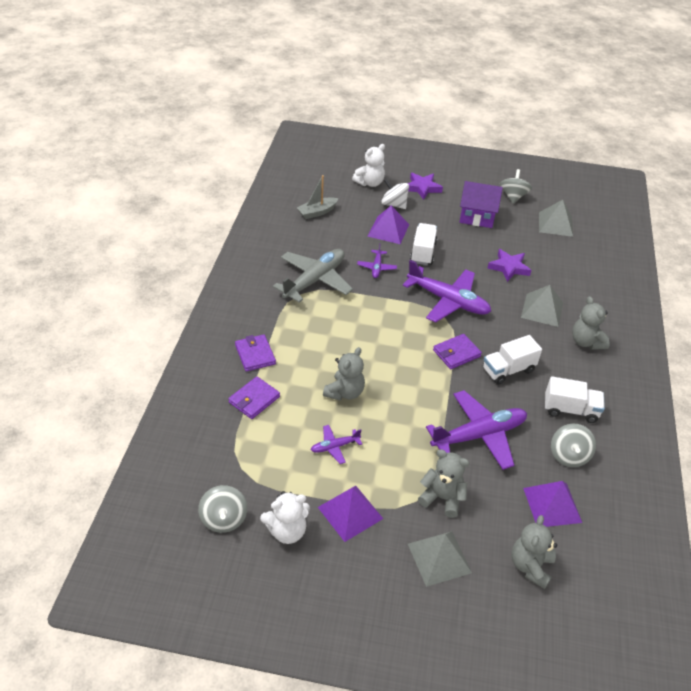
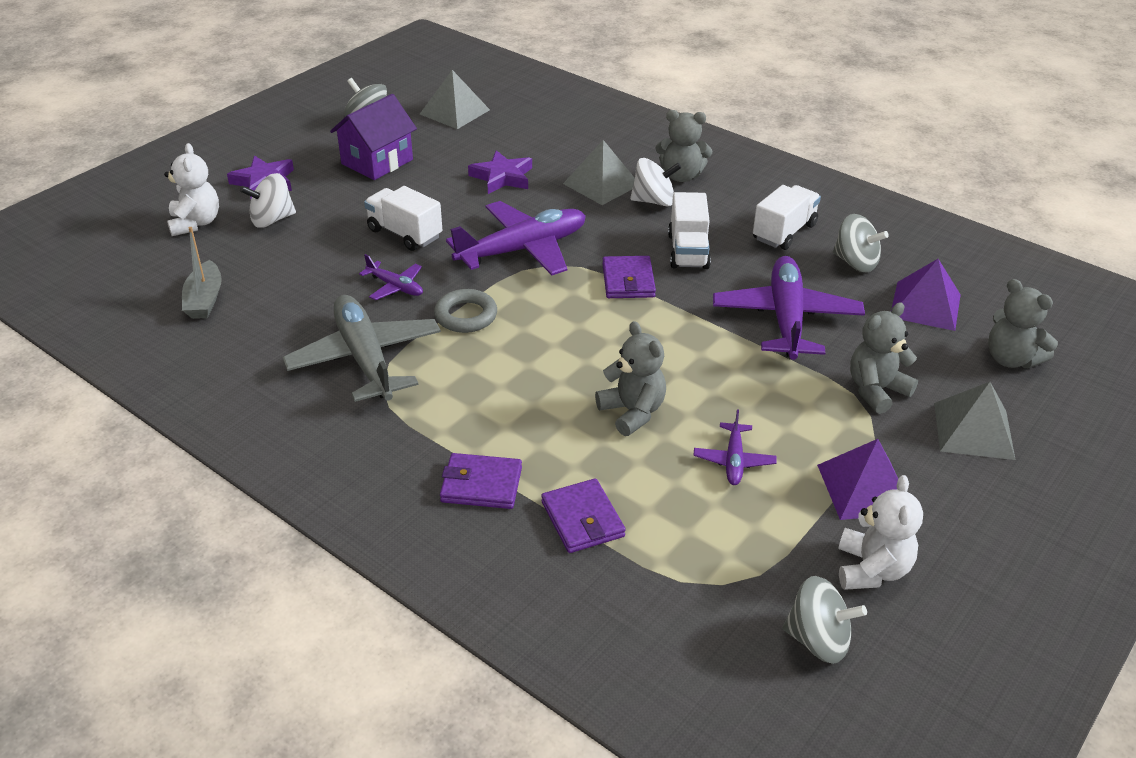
camera: 60 degrees left, 5 degrees down
purple pyramid [367,205,409,244] -> none
none -> grey ring [434,289,497,333]
none -> white spinning top [630,158,681,206]

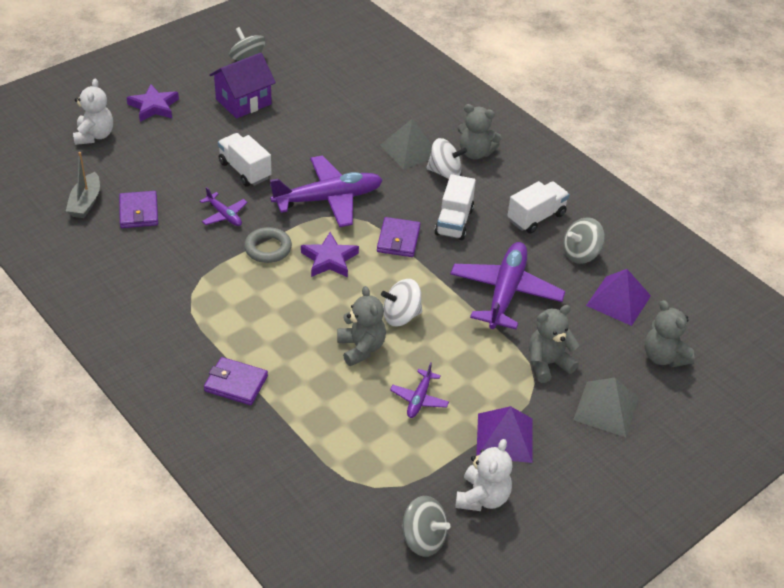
camera: 10 degrees right, 5 degrees up
white spinning top [240,173,296,228] -> white spinning top moved to [381,279,422,326]
grey plane [283,295,441,402] -> none
grey pyramid [420,70,490,129] -> none
purple star [468,150,532,194] -> purple star moved to [301,232,359,277]
purple wallet [541,478,626,553] -> purple wallet moved to [119,191,158,228]
grey spinning top [833,214,889,272] -> grey spinning top turned 105 degrees clockwise [563,217,605,264]

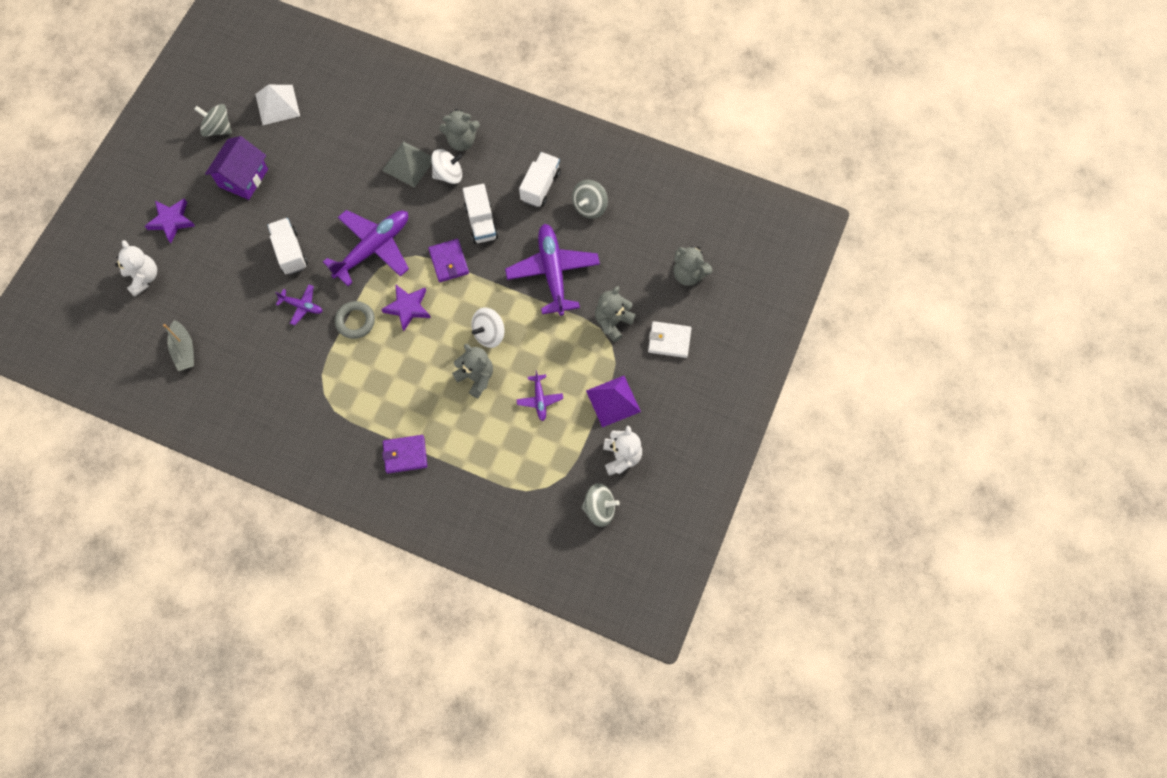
camera: 25 degrees left, 25 degrees up
purple wallet [119,191,158,228] -> none
white truck [218,133,272,187] -> white truck turned 45 degrees clockwise [267,218,308,275]
grey pyramid [573,378,638,437] -> white wallet [648,321,691,358]
purple pyramid [586,269,651,326] -> none
none -> white pyramid [255,85,300,125]

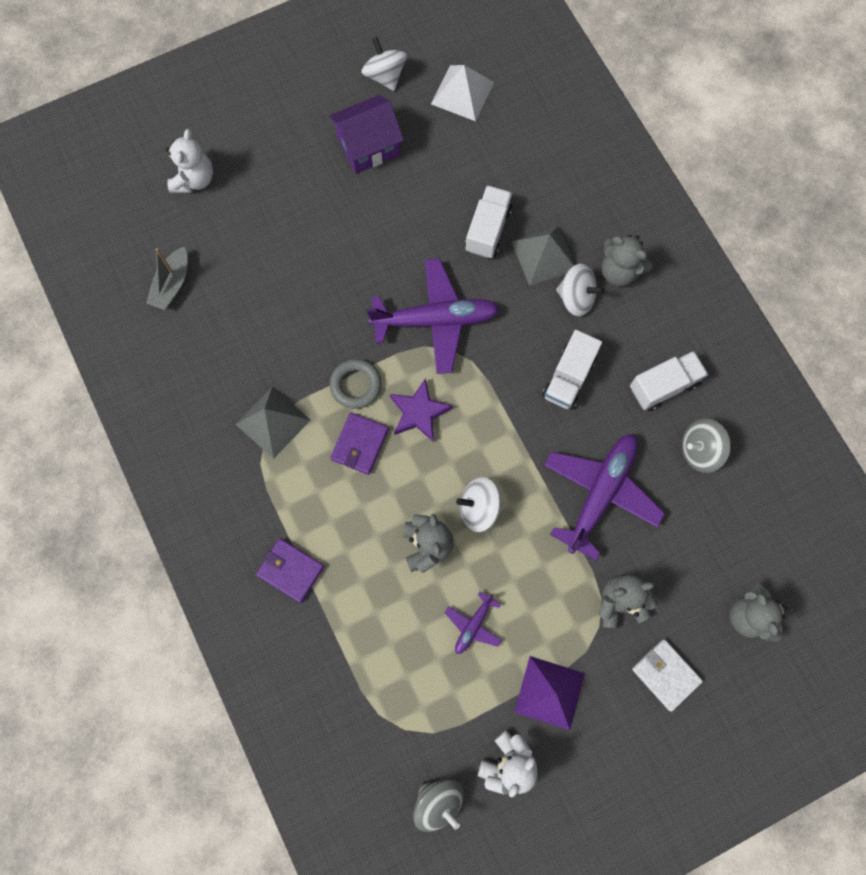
camera: 40 degrees right, 5 degrees up
purple star [145,198,195,243] -> none
grey spinning top [194,104,232,137] -> white spinning top [361,37,407,91]
white truck [267,218,308,275] -> white truck moved to [465,185,513,259]
purple plane [275,284,323,325] -> none
purple wallet [428,239,469,282] -> purple wallet moved to [330,413,389,475]
none -> grey pyramid [236,386,311,459]

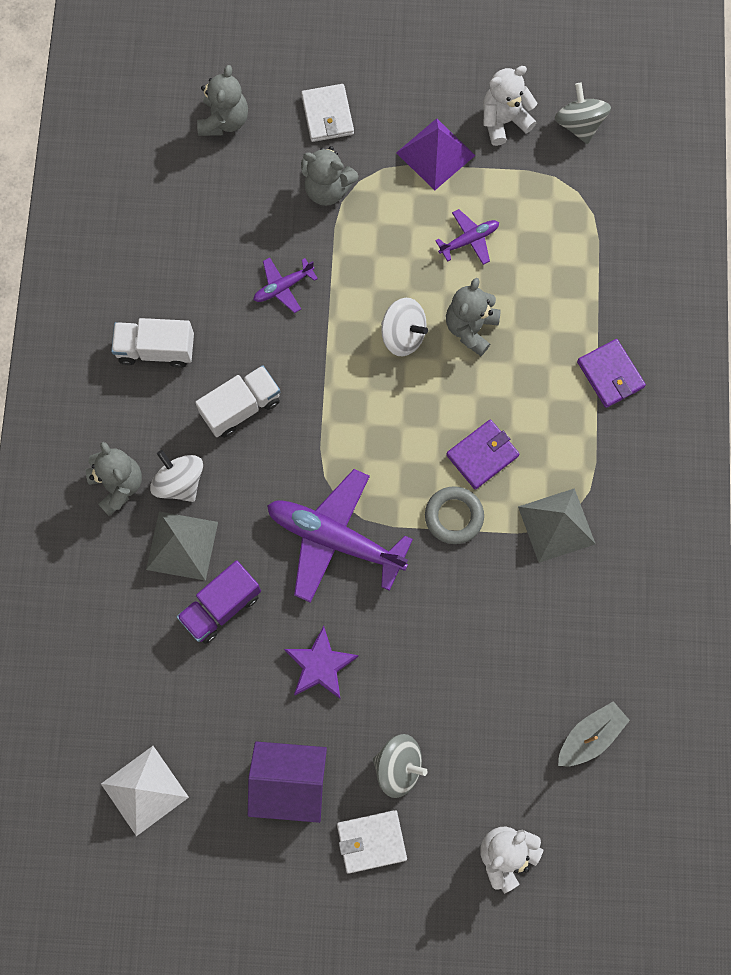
camera: 150 degrees left, 0 degrees up
white spinning top [361,37,407,91] -> none
purple star [390,378,453,442] -> purple star moved to [284,626,359,699]
white truck [465,185,513,259] -> purple truck [177,560,261,644]
purple plane [544,434,665,560] -> purple plane [253,257,318,313], size x0.48
grey spinning top [682,418,731,473] -> grey spinning top moved to [373,734,428,798]
none -> white wallet [337,810,407,874]

